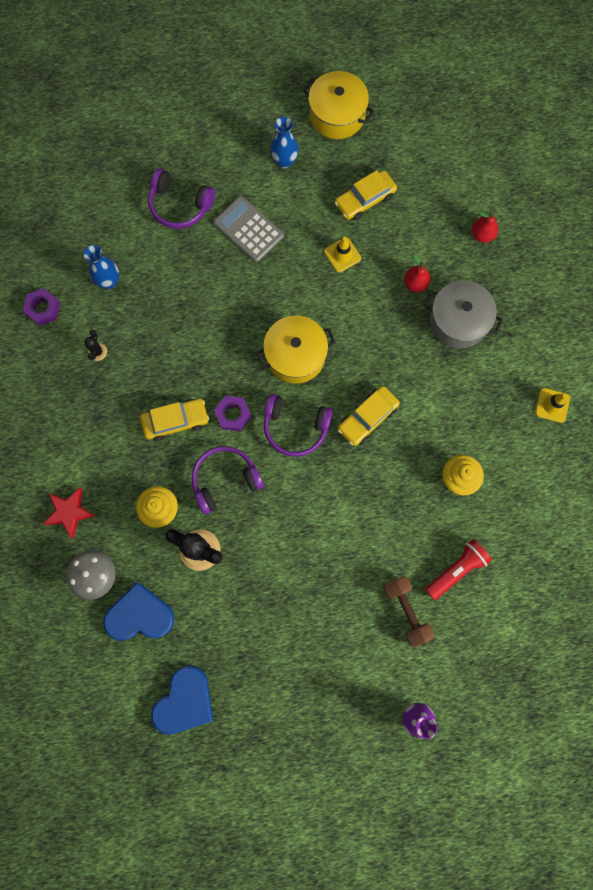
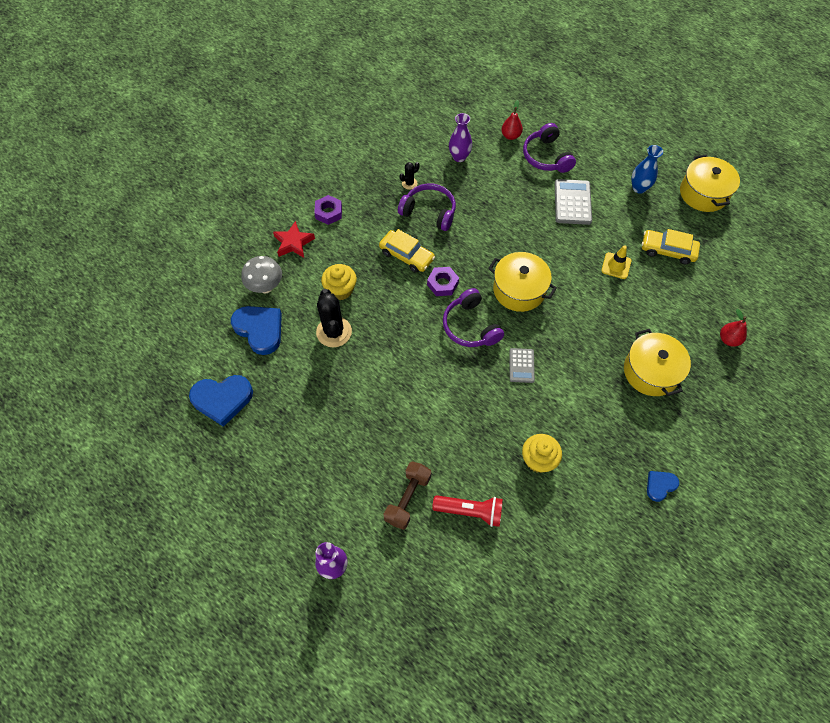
camera: 50 degrees right, 15 degrees down
purple nut [23,288,60,326] -> purple nut moved to [314,195,342,225]
blue vase [84,245,119,289] -> purple vase [449,113,472,162]
purple headphones [192,446,264,515] -> purple headphones moved to [398,183,456,231]
yellow car [338,386,400,446] -> grey calculator [510,348,535,383]
red pear [404,254,431,293] -> red pear moved to [501,100,523,140]
grey pot [424,280,503,349] -> yellow pot [624,329,691,396]
yellow traffic cone [535,388,570,423] -> blue heart [647,471,679,502]

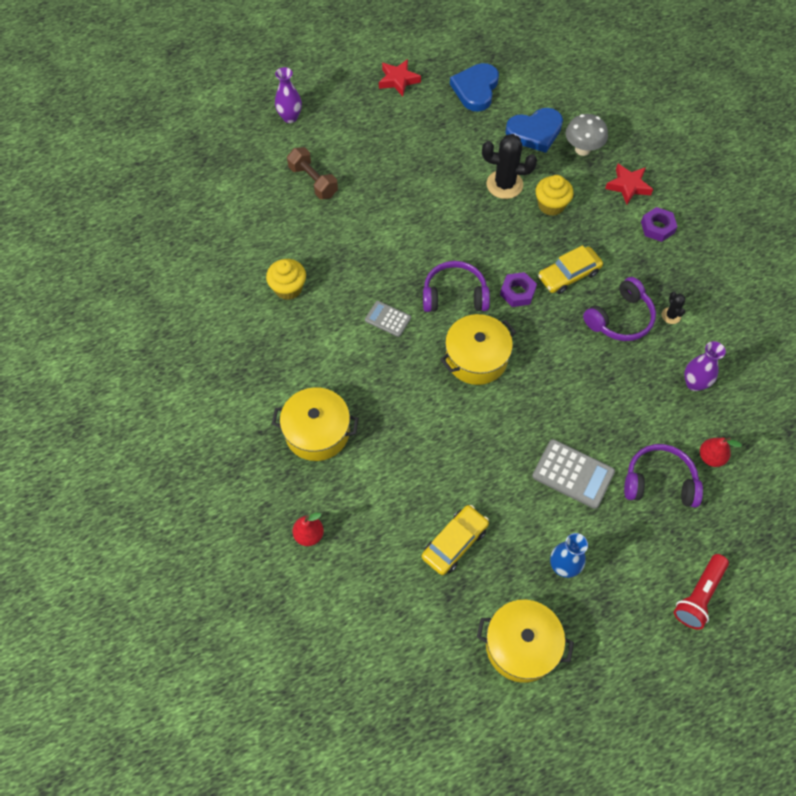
camera: 115 degrees right, 0 degrees up
red flashlight [432,495,503,527] -> red flashlight moved to [674,554,729,630]
yellow traffic cone [601,245,631,279] -> none
blue heart [647,471,679,502] -> none
none -> red star [379,59,421,96]

